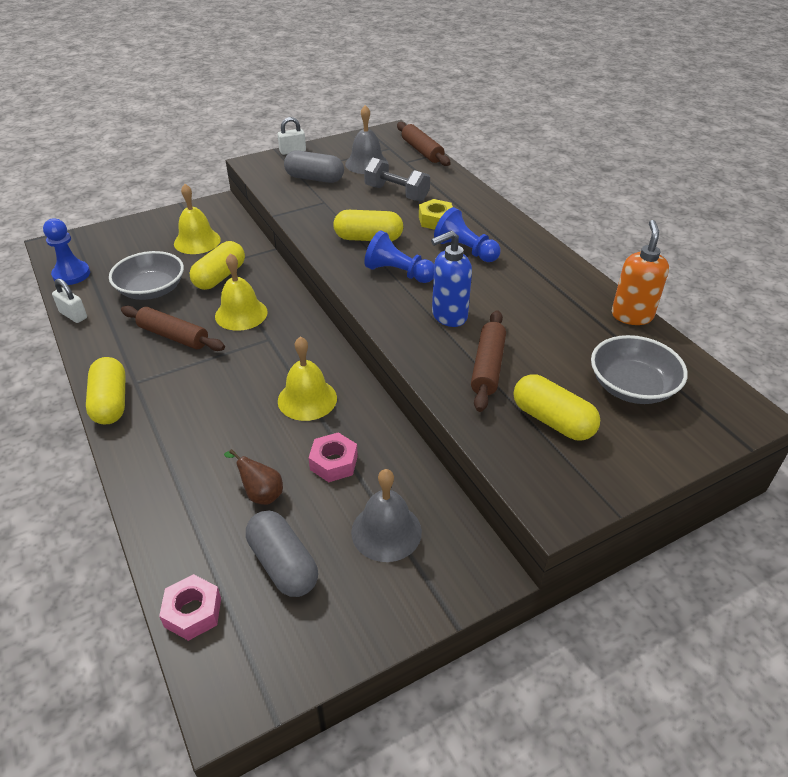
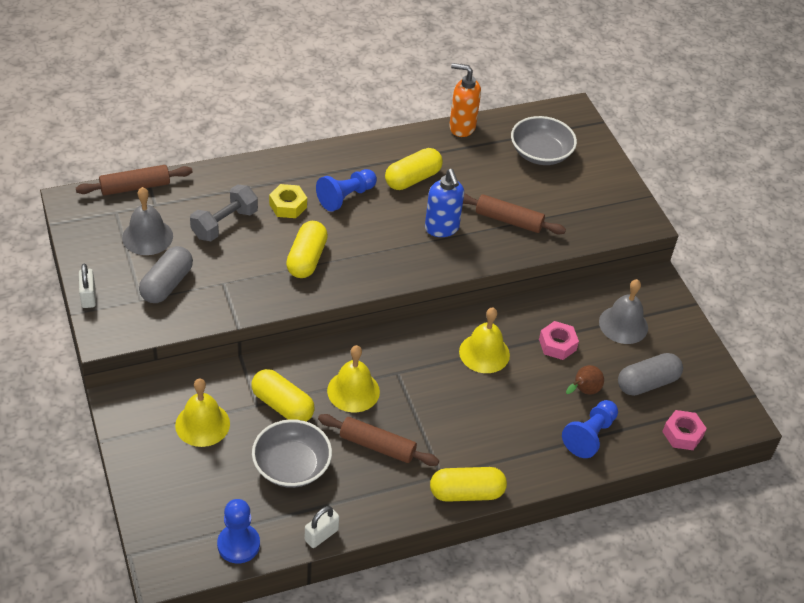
camera: 85 degrees left, 5 degrees up
brown rolling pin [121,306,225,351] -> brown rolling pin turned 75 degrees clockwise [318,414,439,466]
blue pawn [364,231,434,283] -> blue pawn moved to [562,400,618,458]
yellow capsule [513,374,600,441] -> yellow capsule moved to [385,148,443,190]

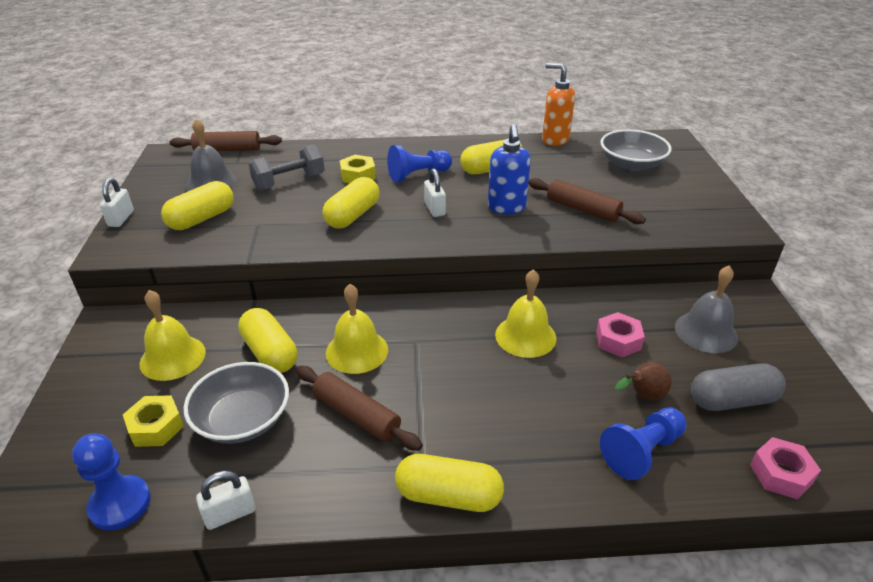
camera: 20 degrees right, 10 degrees down
grey capsule [139,246,193,303] -> yellow capsule [161,181,234,230]
none -> yellow nut [123,395,184,447]
none -> white padlock [424,168,446,217]

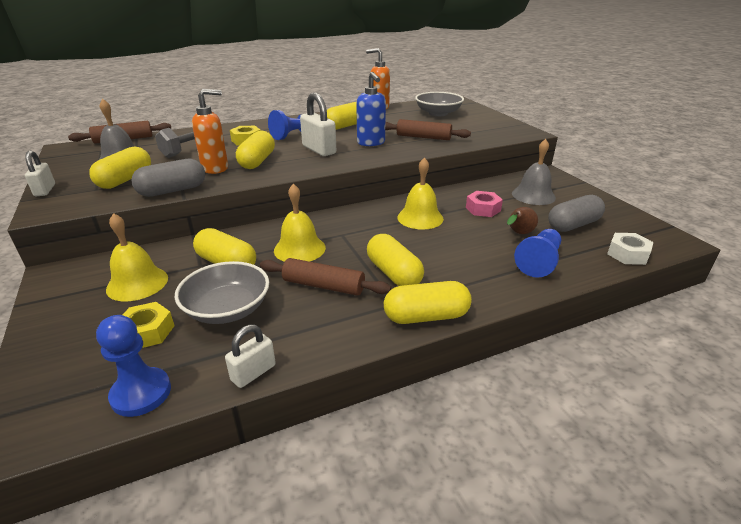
camera: 20 degrees left, 5 degrees down
white padlock [424,168,446,217] -> white padlock [300,92,336,156], size x1.64
pink nut [750,437,821,499] -> white nut [607,233,653,265]
none -> grey capsule [131,159,205,197]
none -> orange soap dispenser [192,89,228,174]
none -> yellow capsule [367,234,424,286]

